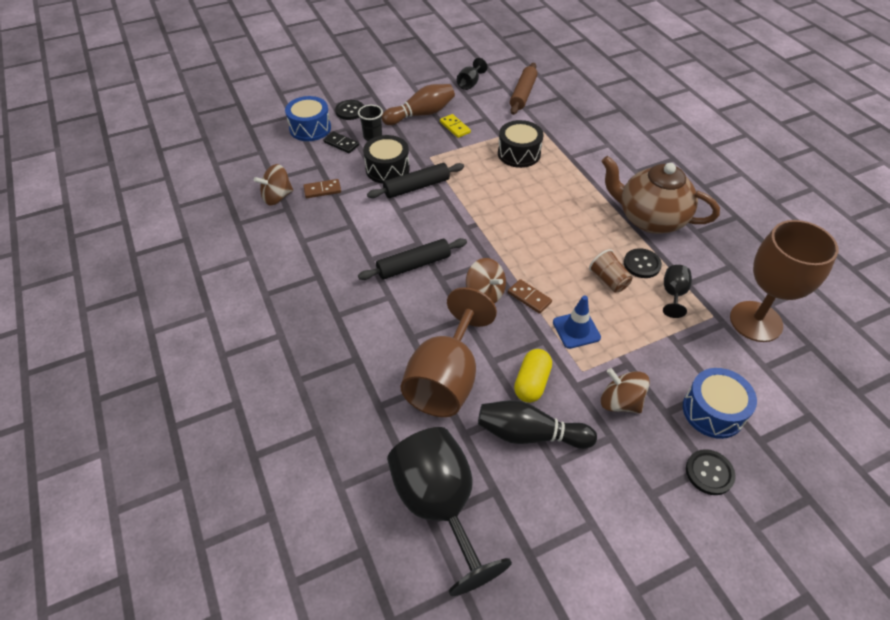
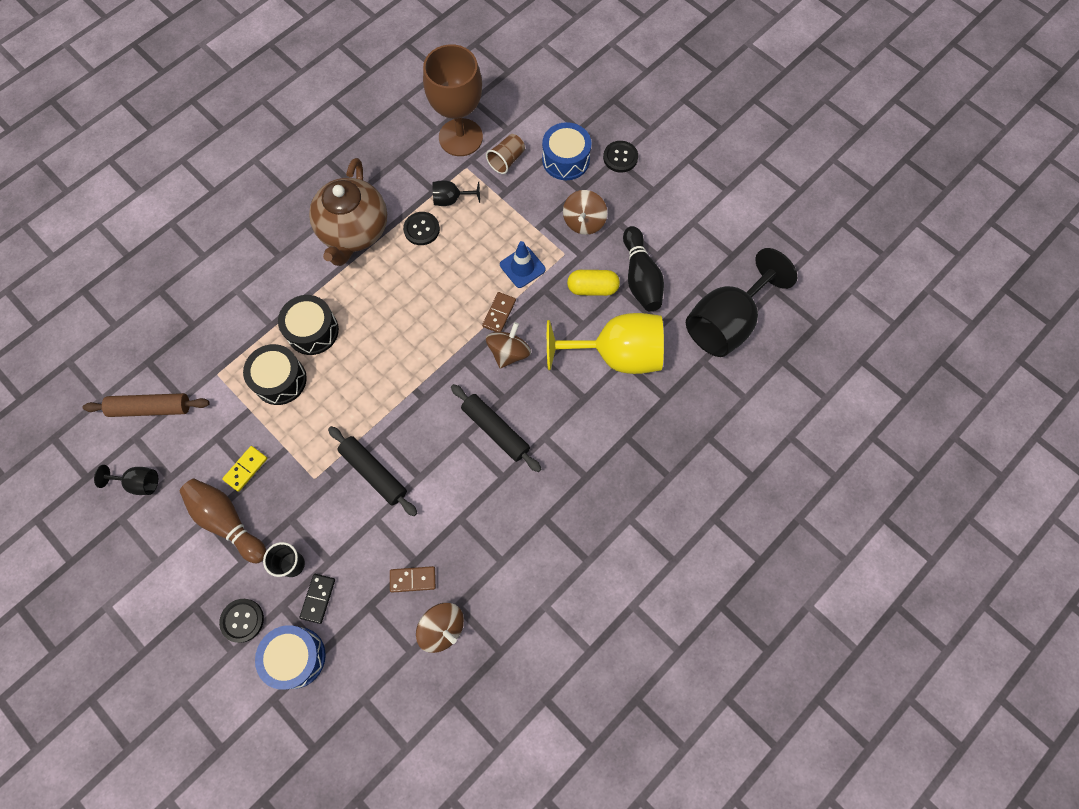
camera: 110 degrees left, 20 degrees up
brown domino [303,179,341,198] -> brown domino turned 60 degrees counterclockwise [390,566,436,593]
black drum [363,135,410,184] -> black drum moved to [278,295,339,355]
brown goblet [401,287,497,417] -> yellow goblet [547,313,664,374]
brown cup [589,249,633,292] -> brown cup moved to [486,134,525,174]

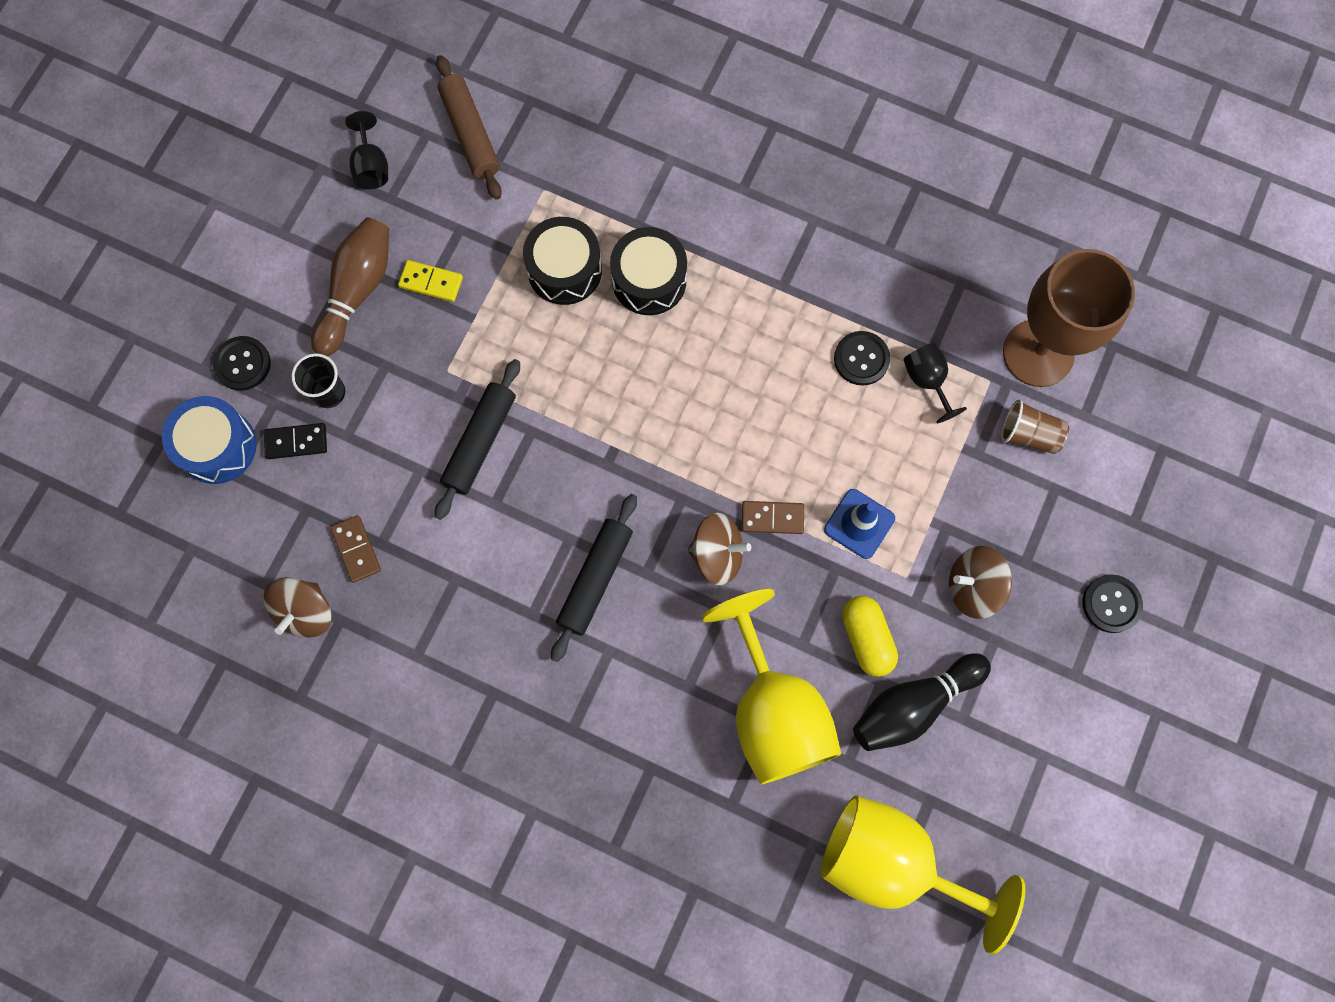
camera: 70 degrees right, 5 degrees up
brown teapot [309,158,387,266] -> none
blue drum [542,122,591,180] -> none
black goblet [686,248,797,357] -> yellow goblet [820,796,1026,955]

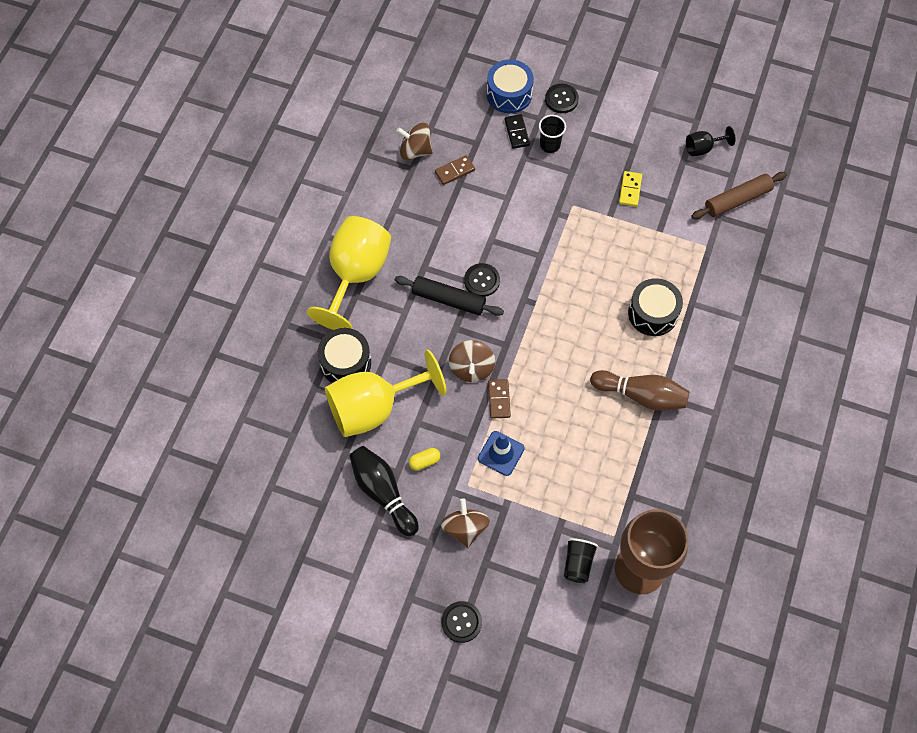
camera: 85 degrees right, 10 degrees down
brown bowling pin [311,217,389,356] -> brown bowling pin moved to [590,370,690,411]
black rolling pin [435,359,520,520] -> none
black drum [523,217,602,305] -> black drum moved to [318,328,371,383]
yellow goblet [820,796,1026,955] -> yellow goblet moved to [307,216,391,330]
black button [834,331,890,385] -> black button moved to [464,263,500,297]
yellow capsule [842,596,898,677] -> yellow capsule [409,448,440,470], size x0.61
black goblet [903,343,967,423] -> none
brown cup [1001,400,1069,454] -> black cup [564,538,598,583]

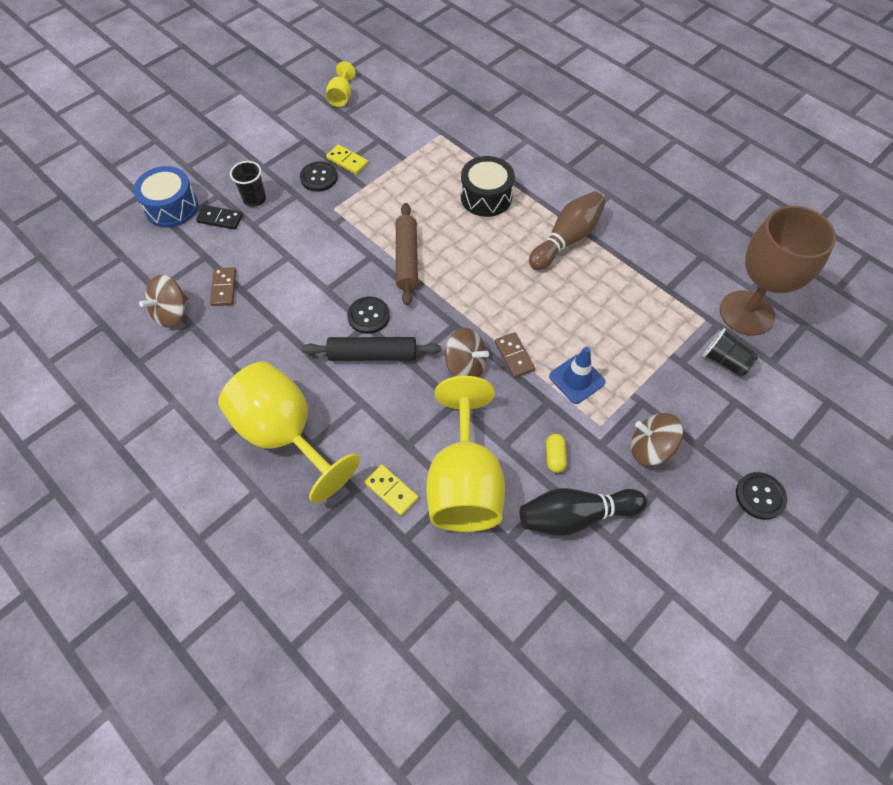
camera: 65 degrees left, 5 degrees down
black drum [318,328,371,383] -> yellow domino [364,465,419,516]
black rolling pin [395,276,504,316] -> black rolling pin turned 45 degrees clockwise [302,337,441,361]
brown domino [488,379,511,419] -> brown domino turned 45 degrees clockwise [495,332,535,378]
black button [545,84,579,113] -> black button moved to [300,161,338,192]
black goblet [686,126,736,156] -> yellow goblet [326,61,356,107]
brown rolling pin [691,172,787,219] -> brown rolling pin moved to [396,203,418,306]

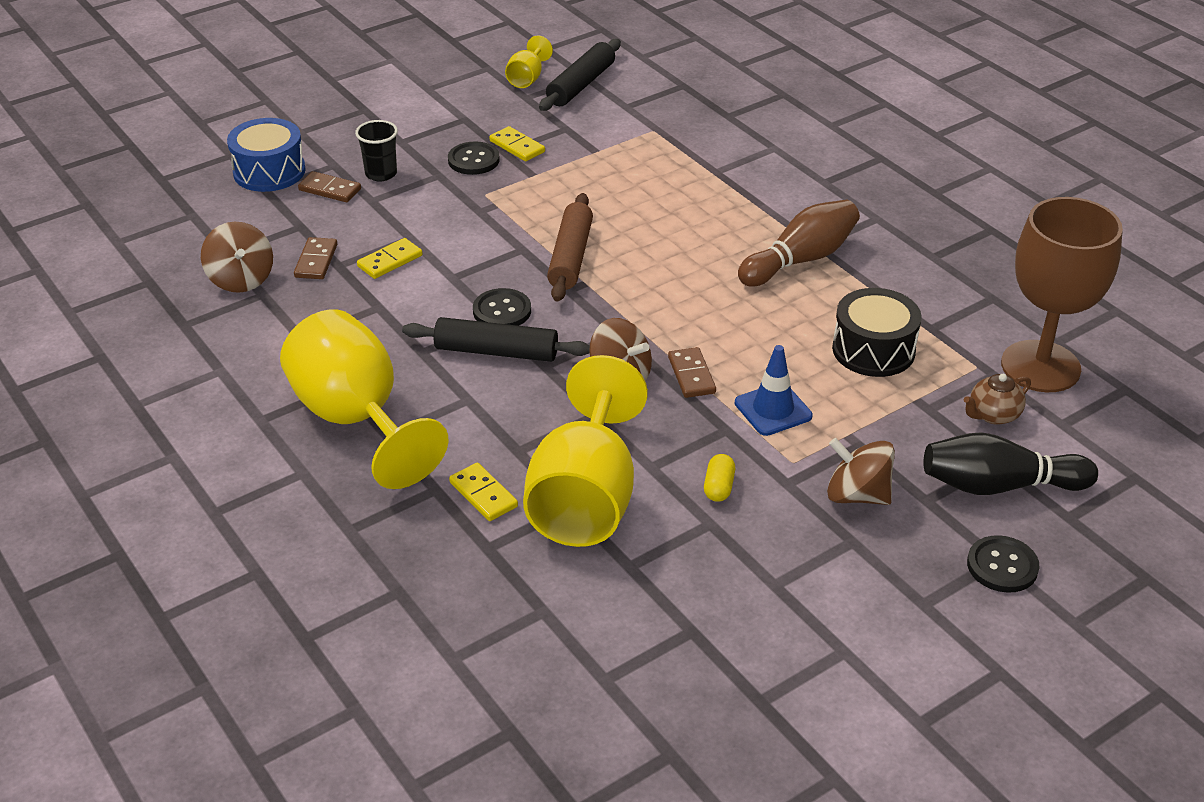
camera: 10 degrees right, 20 degrees down
brown spinning top [139,275,189,328] -> brown spinning top turned 75 degrees counterclockwise [201,222,273,293]
black domino [196,205,243,230] -> brown domino [298,171,361,202]
black drum [461,156,515,217] -> black drum moved to [832,288,922,377]
black bowling pin [520,488,647,536] -> black bowling pin moved to [923,432,1098,495]
black cup [703,328,758,376] -> brown teapot [964,374,1031,425]
none -> yellow domino [357,238,423,279]
none -> black rolling pin [539,39,621,111]

